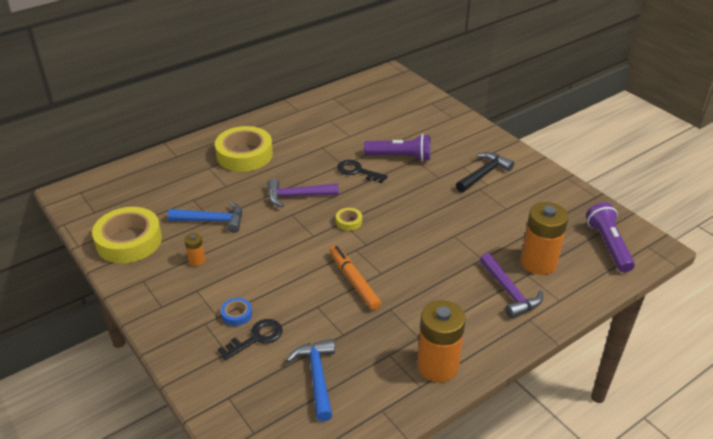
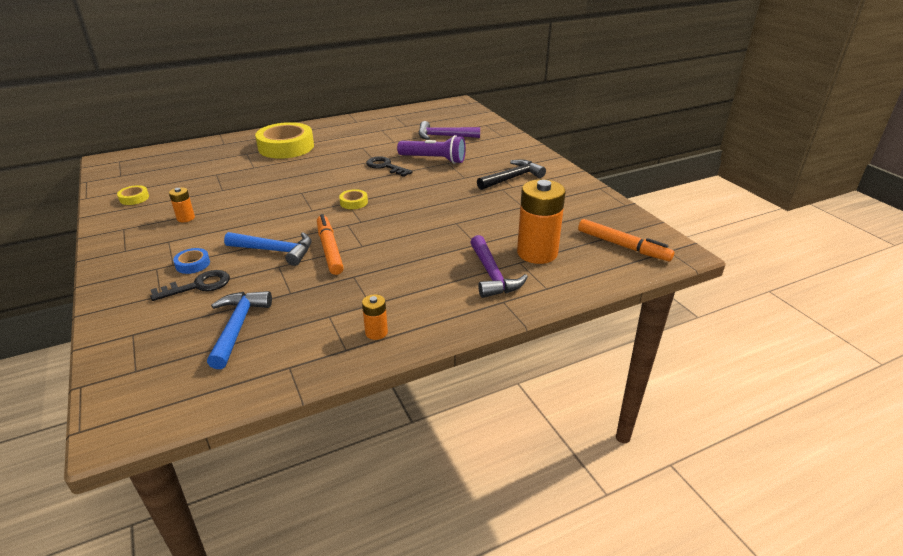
camera: 10 degrees right, 5 degrees down
yellow tape [92,207,162,263] -> yellow tape [117,185,149,205], size x0.42
blue hammer [168,202,242,233] -> blue hammer moved to [224,232,312,266]
purple hammer [268,179,339,208] -> purple hammer moved to [418,121,480,140]
orange battery [417,300,465,382] -> orange battery [362,294,388,340], size x0.46
purple flashlight [586,202,635,273] -> orange marker [578,219,674,261]

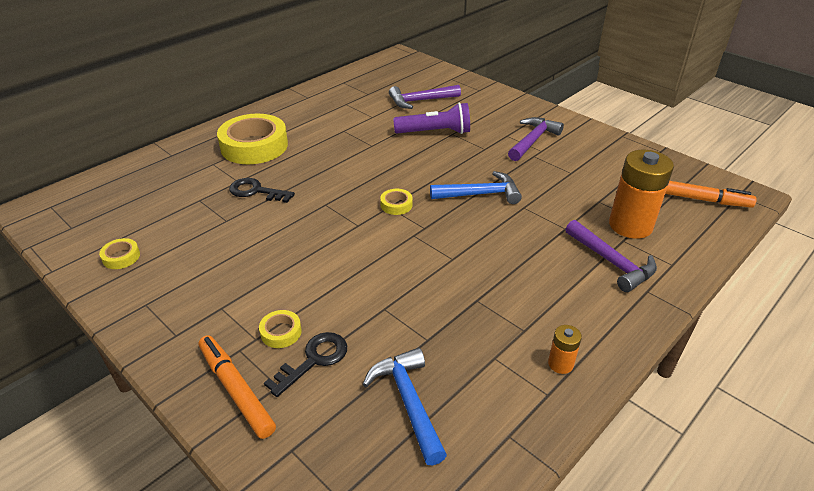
camera: 20 degrees left, 5 degrees up
orange battery [169,187,195,222] -> none
blue tape [173,248,210,274] -> yellow tape [259,310,302,348]
blue hammer [224,232,312,266] -> blue hammer moved to [430,171,522,204]
orange marker [317,214,344,275] -> orange marker moved to [198,335,276,439]
black key [366,156,413,177] -> black key moved to [229,178,295,203]
black hammer [477,159,546,190] -> purple hammer [508,117,564,161]

